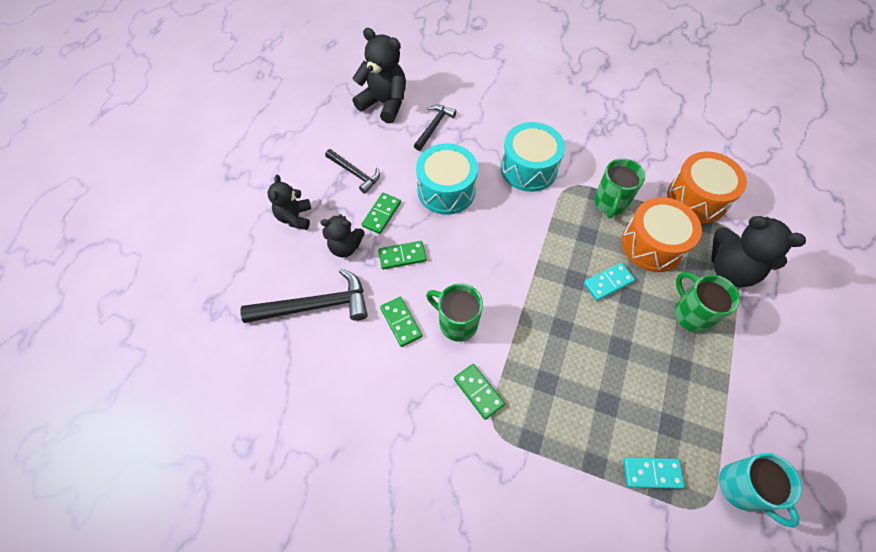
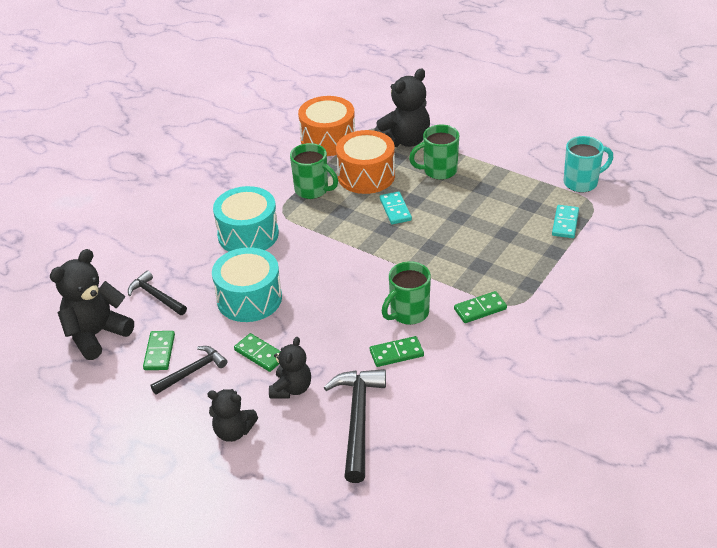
camera: 75 degrees left, 20 degrees down
green domino [378,241,427,269] -> green domino moved to [143,331,175,370]

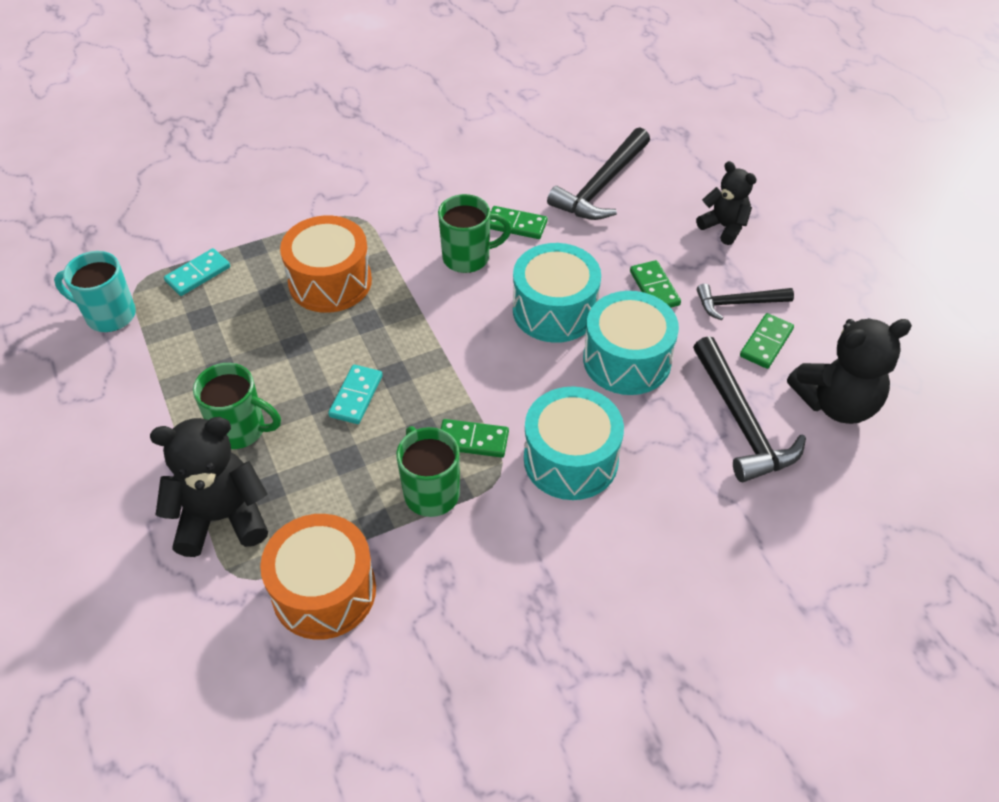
camera: 150 degrees left, 10 degrees up
black hammer [128,270,187,315] -> black hammer [693,336,806,482], size x1.65
black teddy bear [269,337,311,399] -> none
orange drum [336,130,395,194] -> orange drum moved to [280,215,372,313]
green domino [454,291,507,323] -> green domino moved to [441,419,509,458]
none -> turquoise drum [513,243,601,343]

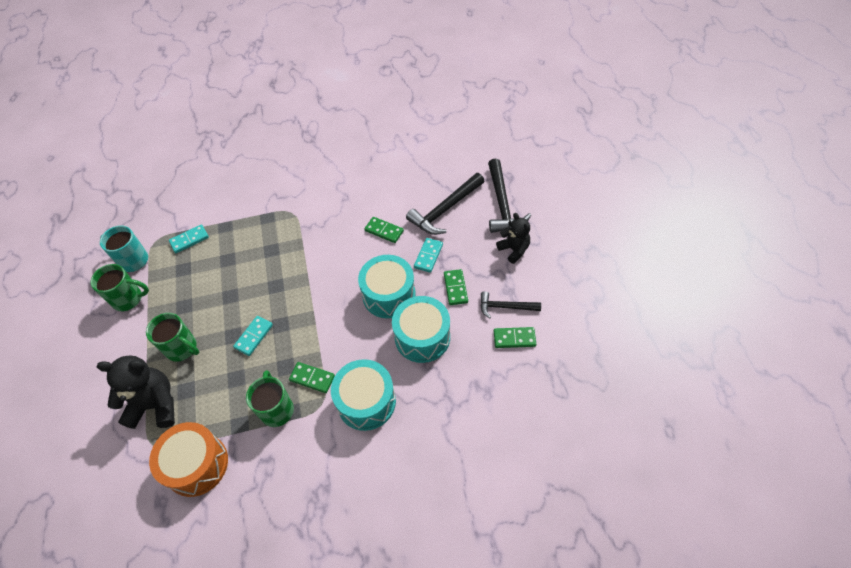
camera: 15 degrees right, 5 degrees up
orange drum [280,215,372,313] -> none
green mug [438,194,511,273] -> green mug moved to [90,264,149,311]
black hammer [693,336,806,482] -> black hammer moved to [488,158,531,233]
green domino [740,313,794,369] -> green domino turned 45 degrees clockwise [494,327,536,348]
black teddy bear [787,318,912,424] -> none
none -> turquoise domino [414,238,443,273]

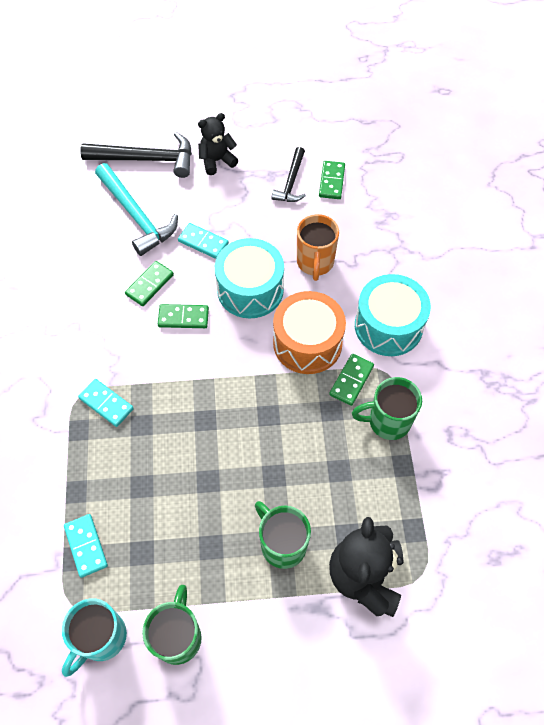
camera: 85 degrees left, 5 degrees up
green mug [146,313,199,362] -> green mug turned 75 degrees counterclockwise [255,501,311,569]
orange drum [149,422,228,497] -> orange drum moved to [273,291,346,374]
turquoise domino [233,316,273,356] -> turquoise domino moved to [78,379,134,427]
turquoise drum [392,296,450,363] -> orange mug [297,214,339,281]
black hammer [406,173,484,235] -> turquoise hammer [95,163,178,256]
green domino [444,269,468,305] -> green domino moved to [158,304,209,328]

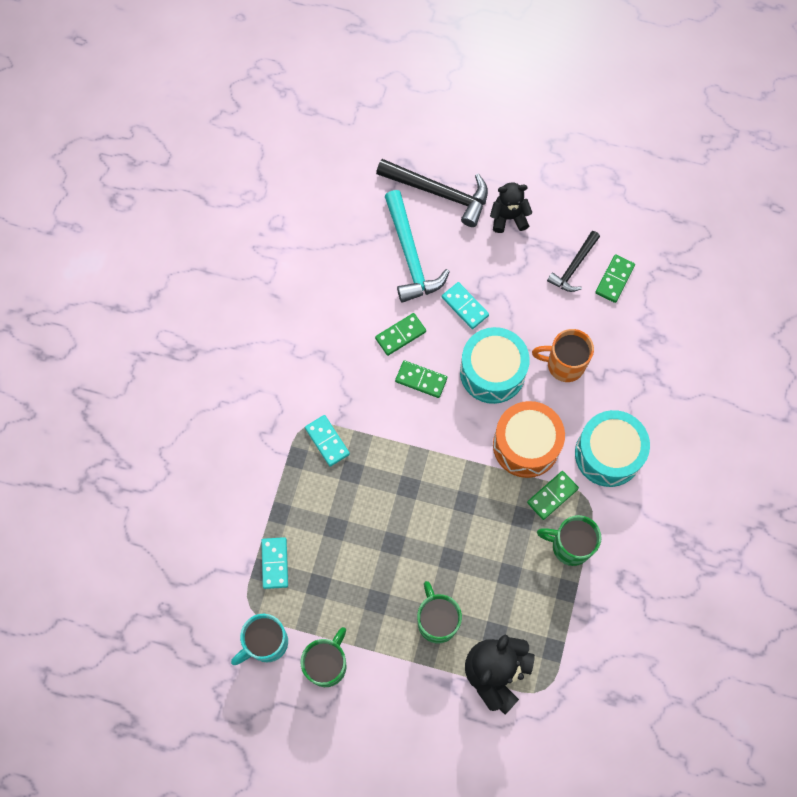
camera: 20 degrees right, 10 degrees up
orange mug [297,214,339,281] -> orange mug turned 75 degrees clockwise [532,329,594,382]

